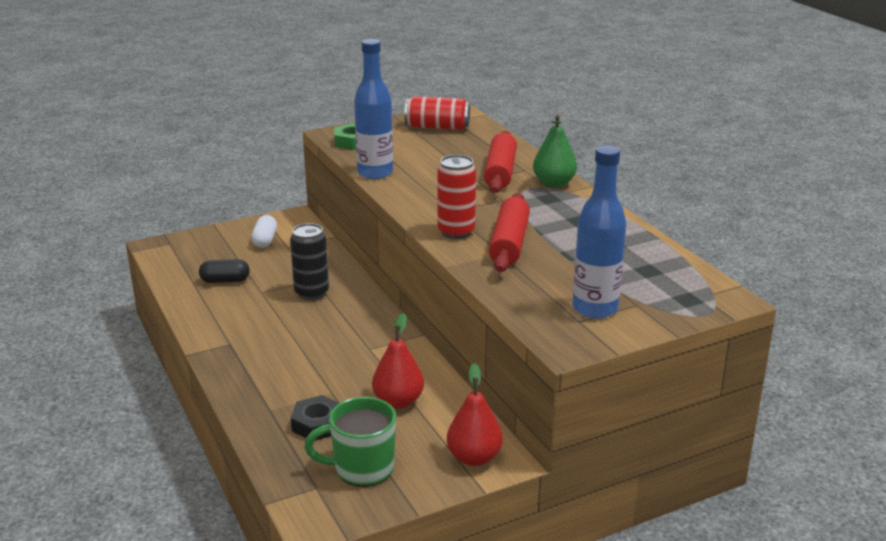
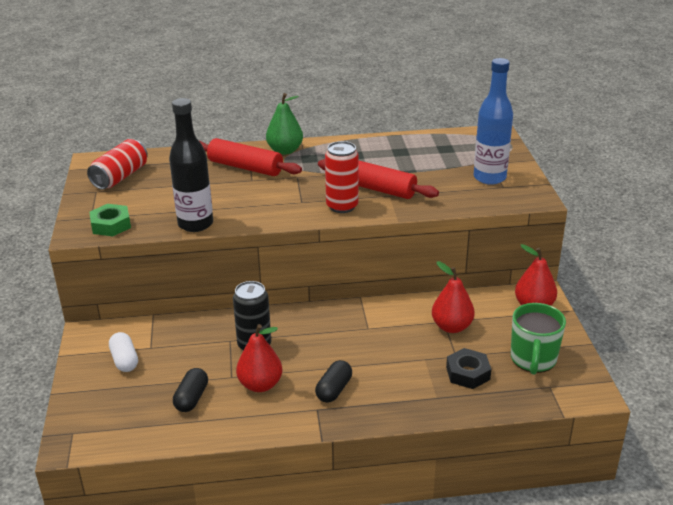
camera: 70 degrees left, 5 degrees up
white capsule [251,215,277,248] -> white capsule turned 45 degrees clockwise [109,332,138,372]
blue bottle [354,39,393,179] -> black bottle [169,98,213,232]
none -> red pear [236,324,282,392]
none -> black capsule [315,360,352,403]

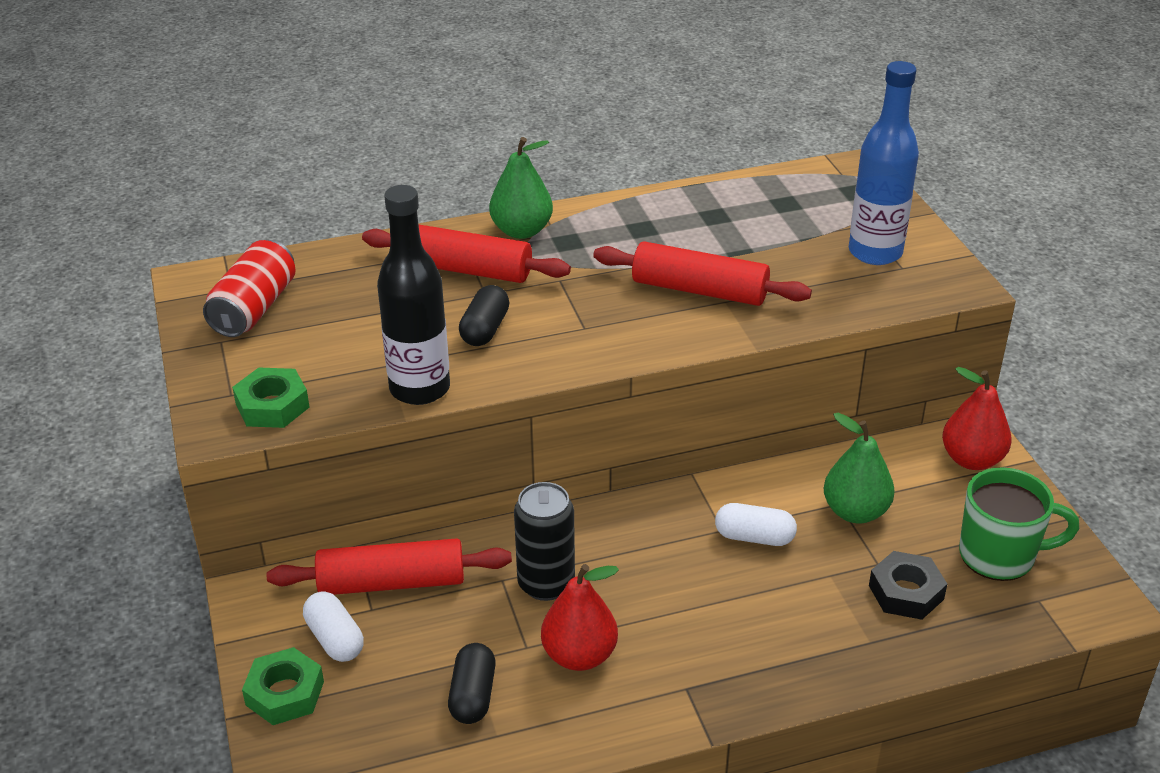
camera: 10 degrees left, 5 degrees up
black capsule [315,360,352,403] -> black capsule moved to [459,285,509,346]
red can [325,141,359,213] -> none
red pear [432,261,475,333] -> green pear [824,413,895,523]
green mug [511,303,566,375] -> green mug turned 90 degrees counterclockwise [959,467,1079,581]
none -> green nut [242,647,324,725]
none -> red rolling pin [267,538,512,595]
none -> white capsule [715,503,797,546]

